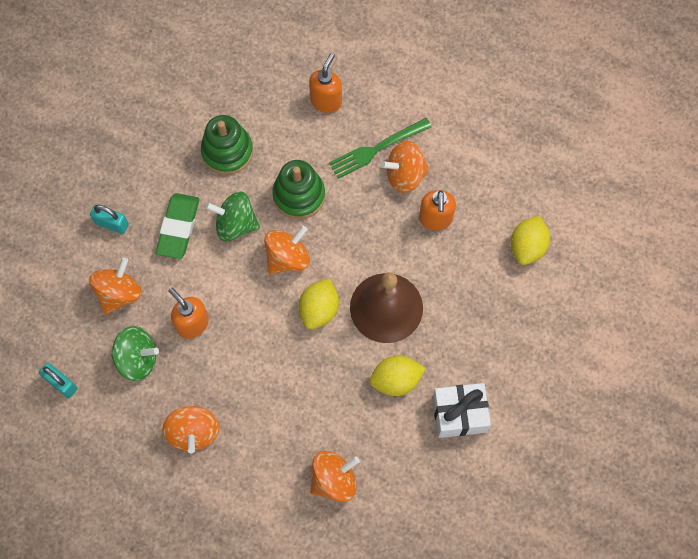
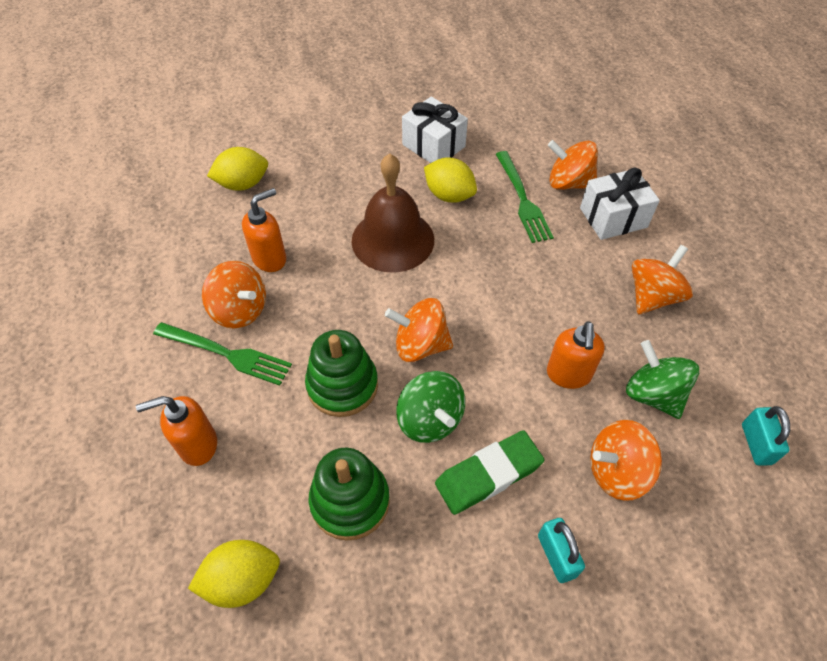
camera: 130 degrees left, 15 degrees down
yellow lemon [299,278,339,329] -> yellow lemon moved to [188,540,280,608]
none -> green fork [496,151,554,243]
none -> white gift [580,168,660,240]

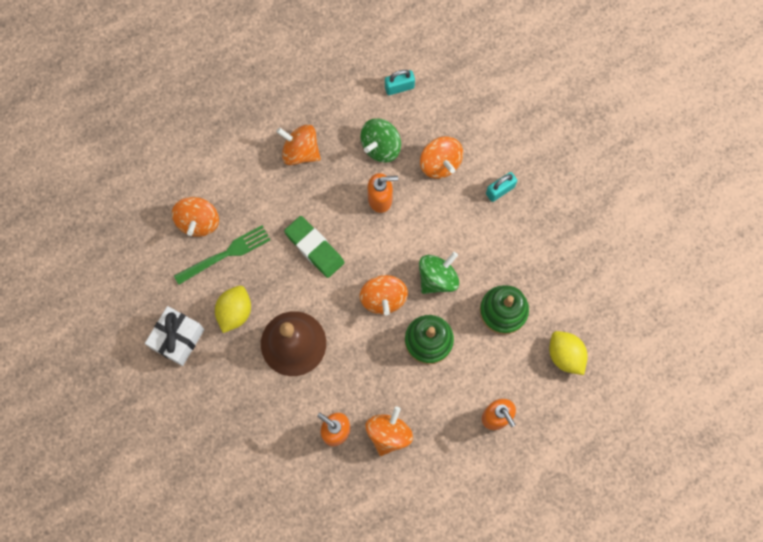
camera: 105 degrees left, 20 degrees up
green fork [153,322,292,386] -> none
yellow lemon [207,147,268,191] -> none
green eraser [435,430,544,515] -> green eraser moved to [284,216,344,278]
white gift [580,168,660,240] -> none

